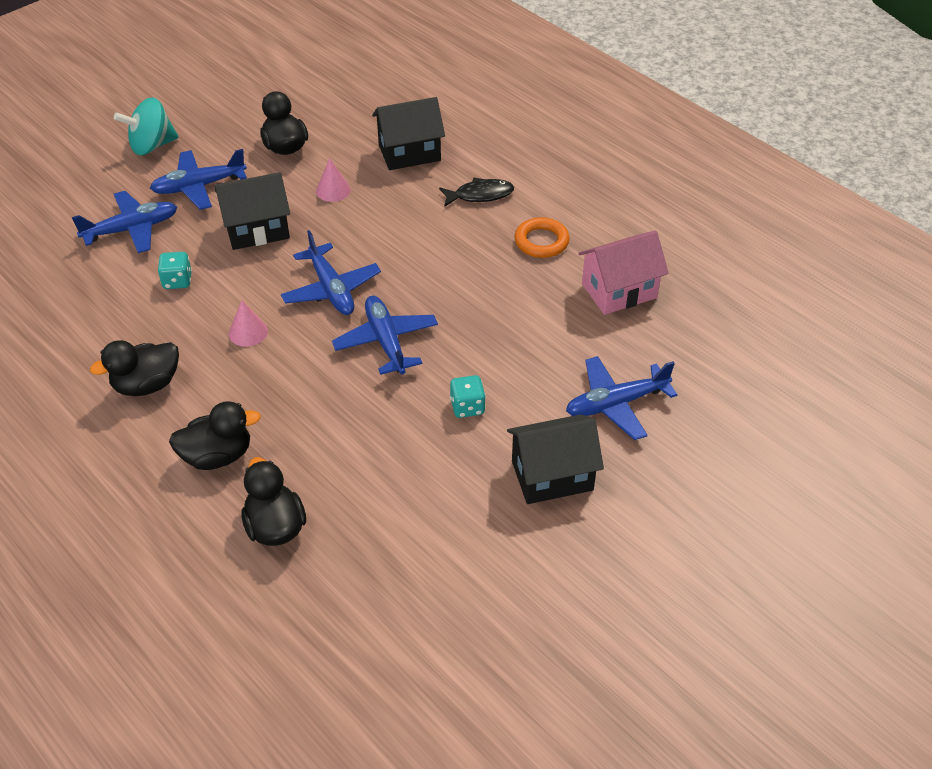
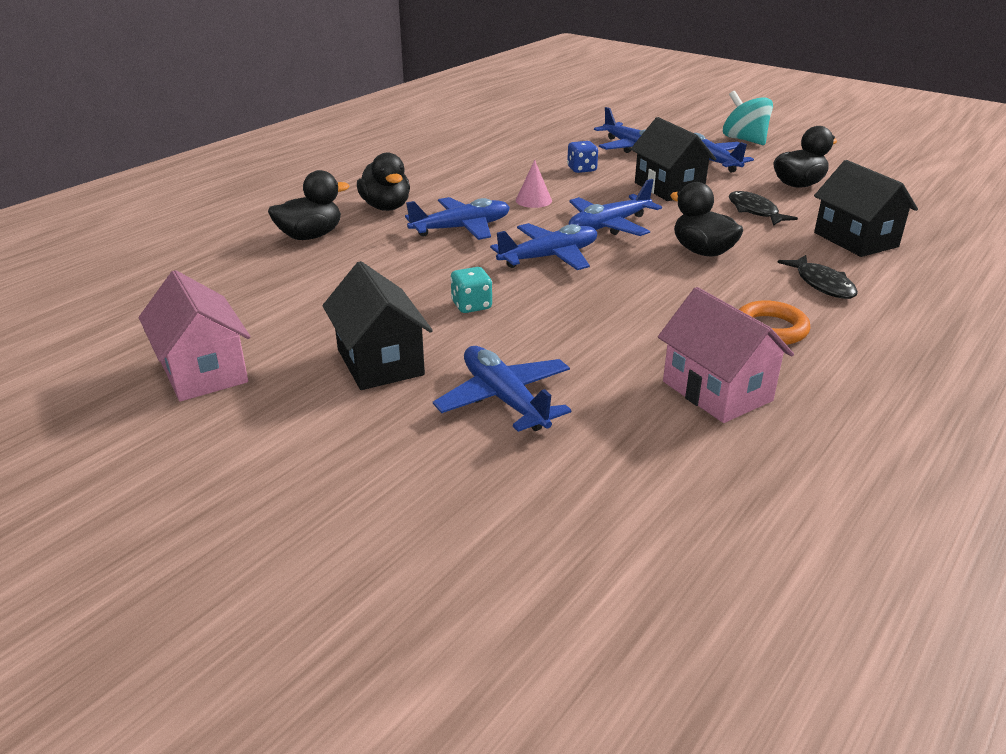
camera: 80 degrees right, 15 degrees down
black duck [90,340,179,396] -> black duck moved to [670,182,743,257]
turquoise dice [158,252,192,289] -> blue dice [567,141,598,173]
pink cone [316,158,351,202] -> black fish [729,191,798,226]
none -> pink house [139,270,250,401]
none -> blue plane [405,197,510,240]

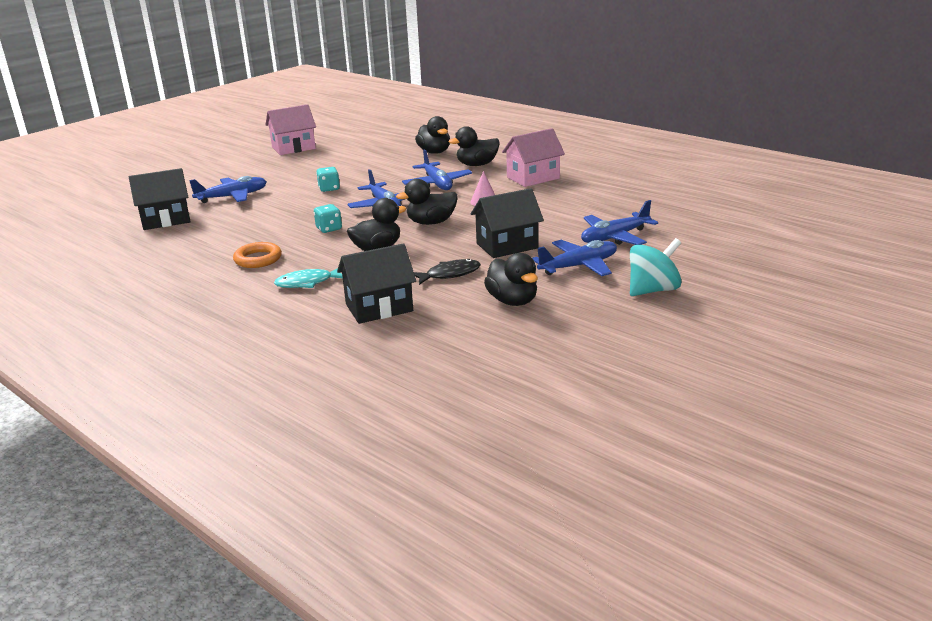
camera: 95 degrees right, 5 degrees down
black house [322,261,433,390] -> black house moved to [129,168,191,230]
blue dice [567,141,598,173] -> none
blue plane [568,179,662,236] -> black duck [396,179,458,225]
pink house [658,287,794,423] -> pink house moved to [502,128,565,187]
black fish [777,255,858,299] -> turquoise fish [274,268,343,288]
none -> turquoise dice [314,204,342,233]

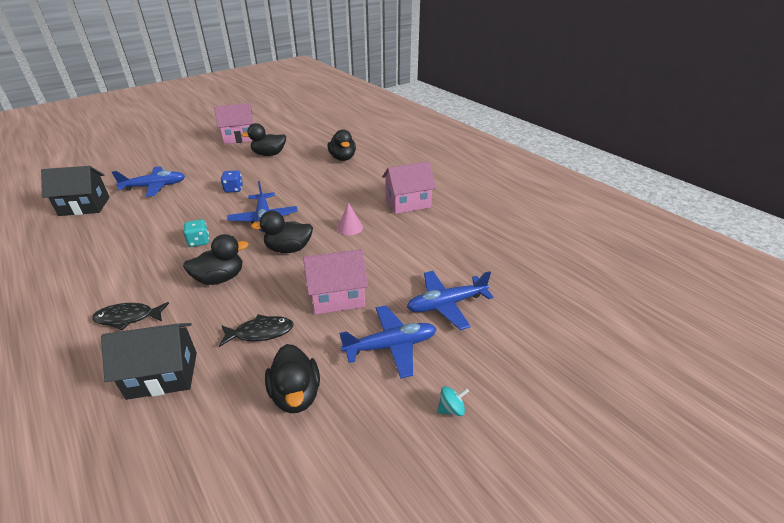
camera: 10 degrees right, 10 degrees up
orange ring [233,242,282,268] -> none
turquoise fish [274,268,343,288] -> black fish [92,302,169,330]
turquoise dice [316,167,340,192] -> blue dice [221,170,243,193]
blue plane [402,149,472,190] -> none
black duck [449,126,500,166] -> black duck moved to [241,123,286,156]
black house [471,188,544,258] -> pink house [303,249,368,314]
turquoise spinning top [630,238,682,296] -> turquoise spinning top [437,386,469,416], size x0.47

